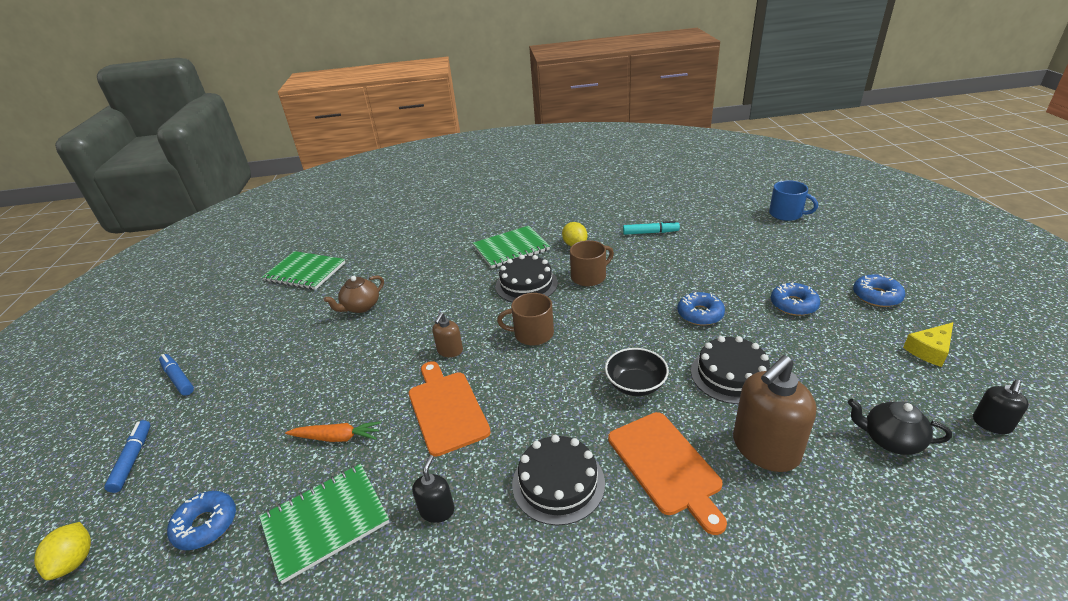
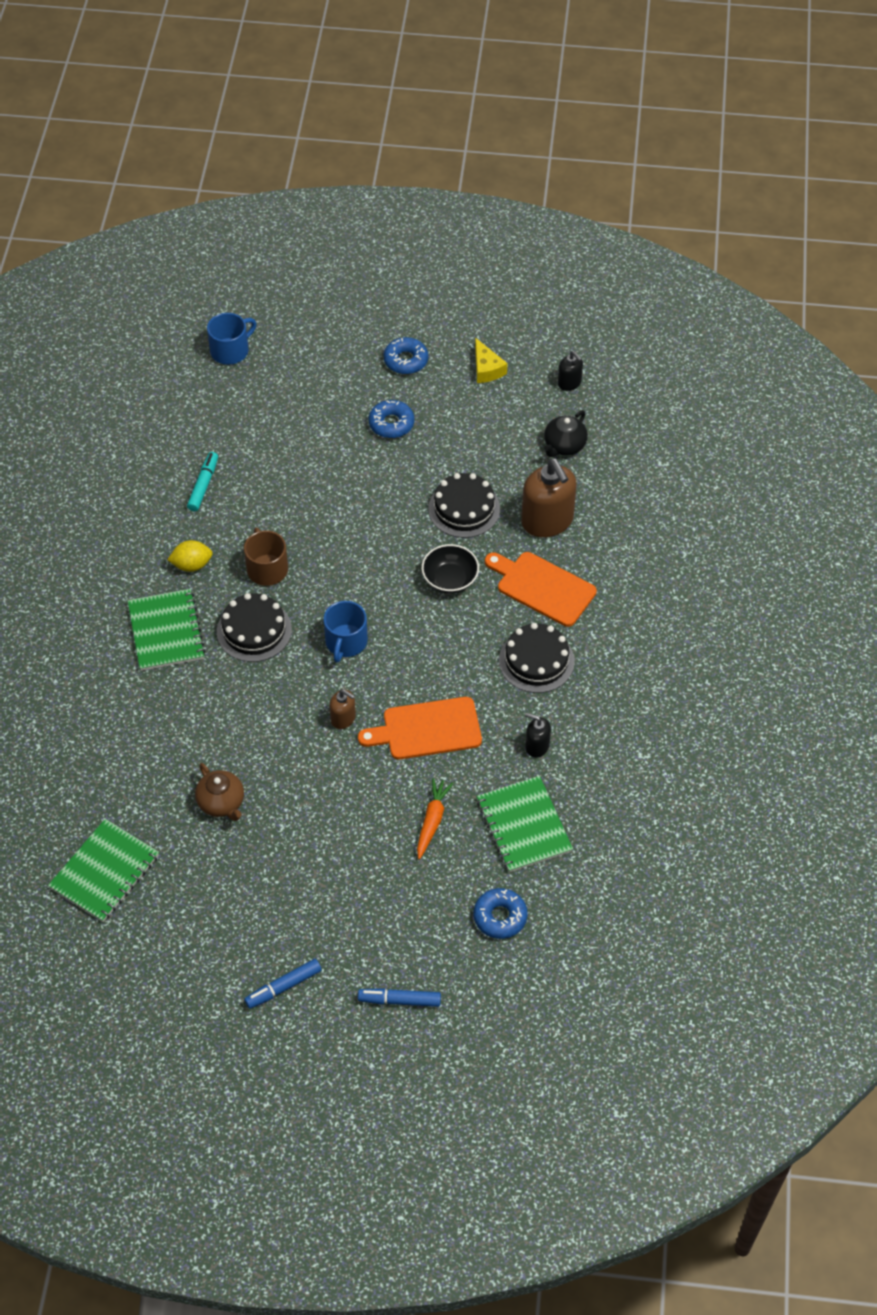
camera: 80 degrees left, 20 degrees up
yellow lemon [34,522,91,580] -> none
brown mug [497,293,554,346] -> blue mug [323,601,368,663]
orange cutting board [608,412,727,535] -> orange cutting board turned 135 degrees counterclockwise [485,552,597,627]
blue donut [677,292,725,325] -> none

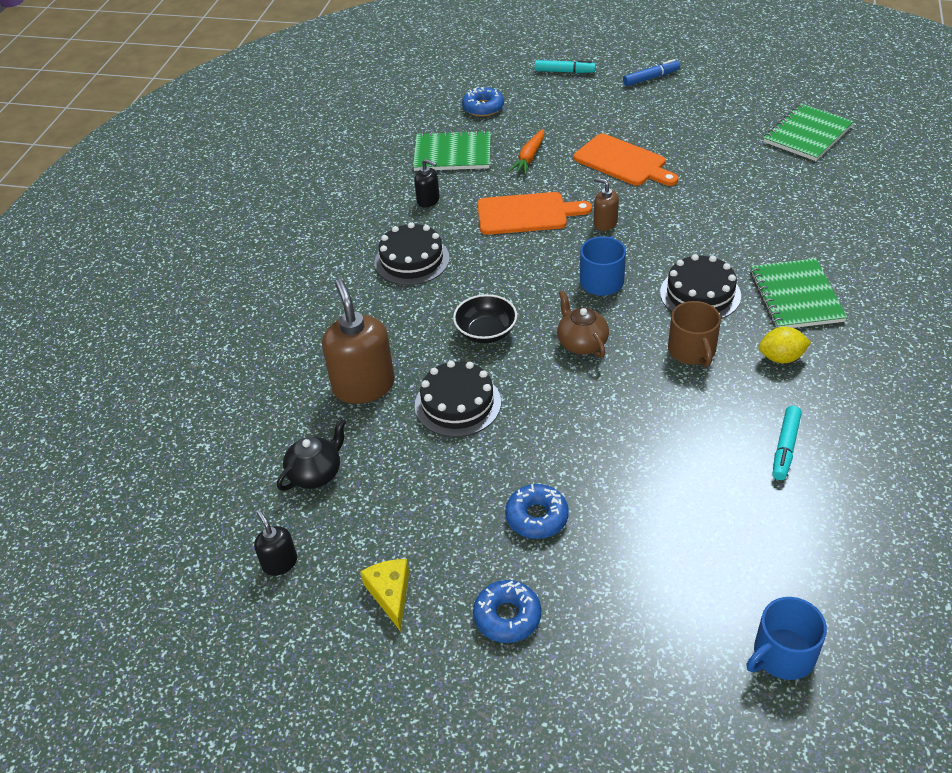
camera: 170 degrees left, 10 degrees down
brown teapot [195,763,244,821] -> brown teapot moved to [557,290,609,358]
blue marker [358,988,441,1007] -> turquoise marker [535,60,596,73]
green notebook [477,776,573,872] -> green notebook turned 75 degrees counterclockwise [413,130,491,171]
orange cutting board [485,552,597,627] -> orange cutting board moved to [573,134,678,186]

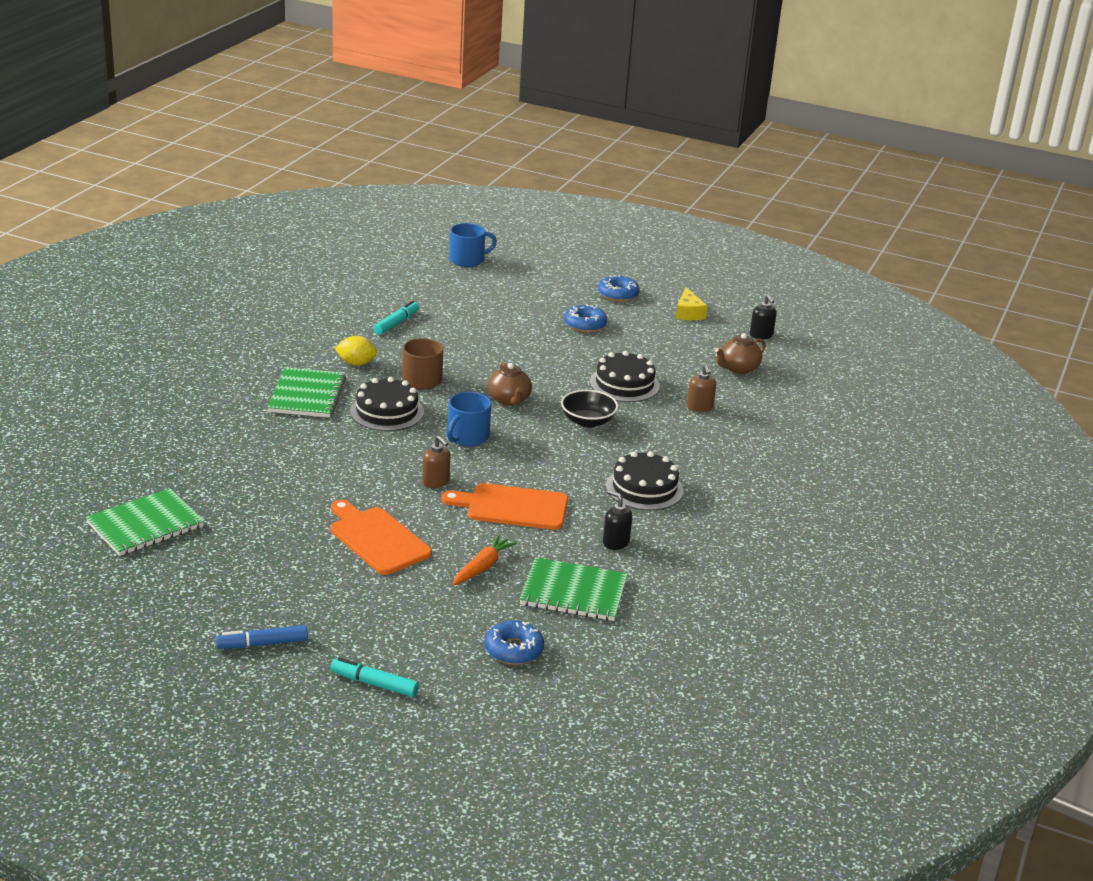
camera: 175 degrees left, 15 degrees down
black teapot [277,418,346,491] -> brown teapot [715,333,766,374]
brown soap dispenser [322,279,395,404] -> brown soap dispenser [687,364,716,412], size x0.50

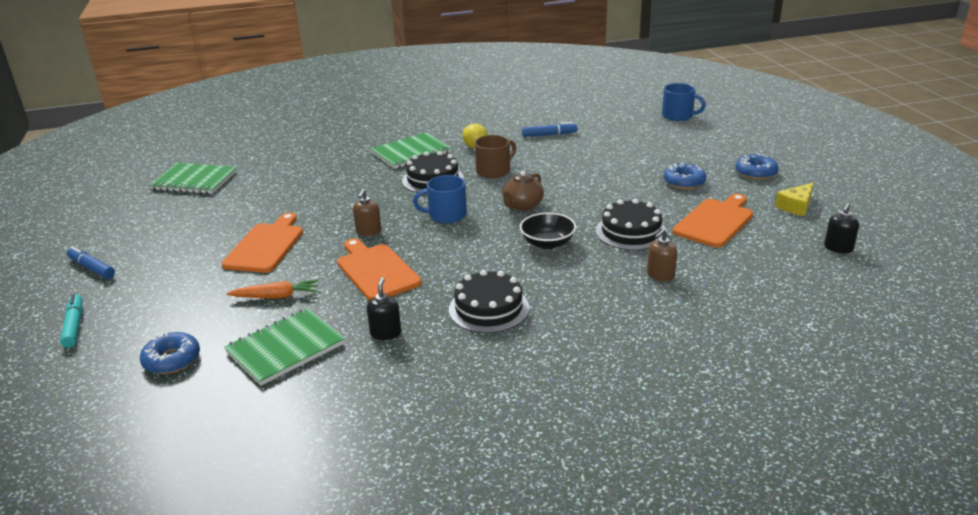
camera: 55 degrees right, 0 degrees up
turquoise marker [373,301,419,335] -> blue marker [522,122,577,137]
green notebook [520,557,628,621] -> green notebook turned 75 degrees clockwise [224,308,345,386]
brown teapot [715,333,766,374] -> none
none -> orange cutting board [673,194,753,248]

